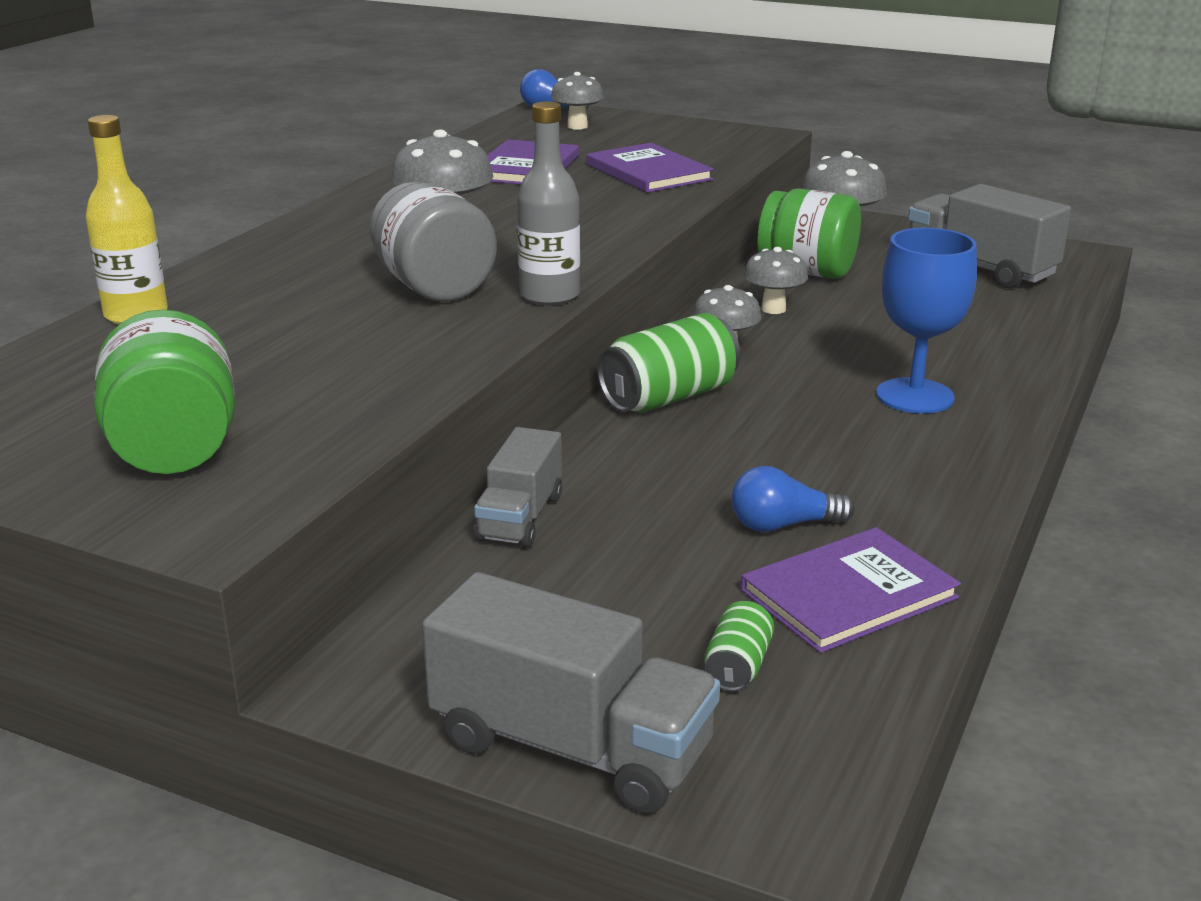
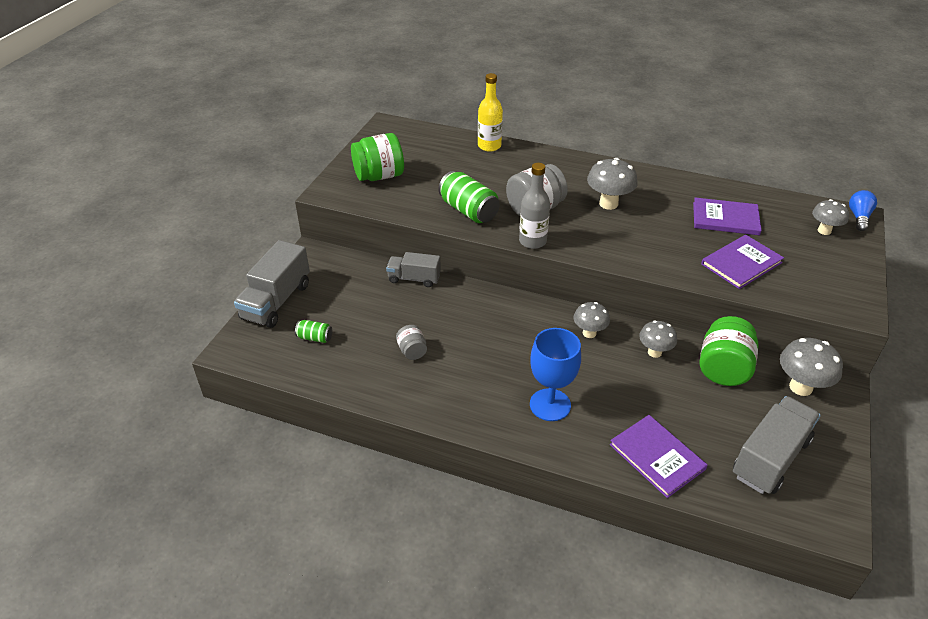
camera: 85 degrees right, 15 degrees up
green can [597,313,740,413] -> green can moved to [438,171,500,223]
blue light bulb [731,466,855,532] -> grey jar [396,325,427,360]
purple book [741,527,961,653] -> purple book moved to [610,415,708,498]

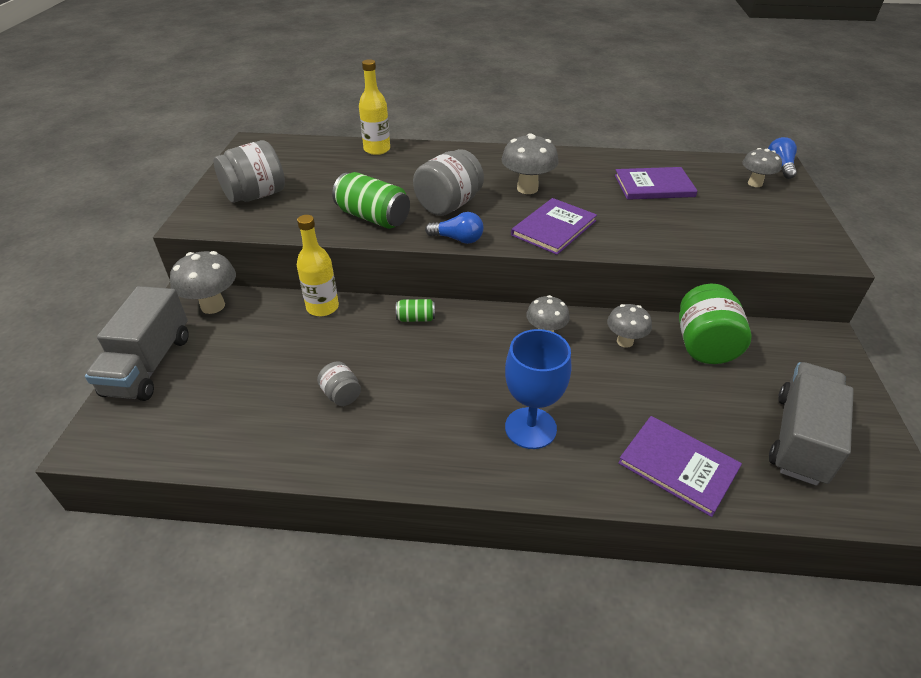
camera: 15 degrees left, 0 degrees up
green can [295,320,332,343] -> green can moved to [396,299,435,322]
green jar [351,133,404,181] -> grey jar [213,140,285,203]
grey truck [386,252,441,287] -> yellow bottle [297,215,339,316]
grey bottle [519,163,550,249] -> blue light bulb [425,212,484,244]
purple book [701,235,784,289] -> purple book moved to [511,198,597,255]
grey mushroom [780,338,843,396] -> grey mushroom moved to [170,251,236,314]

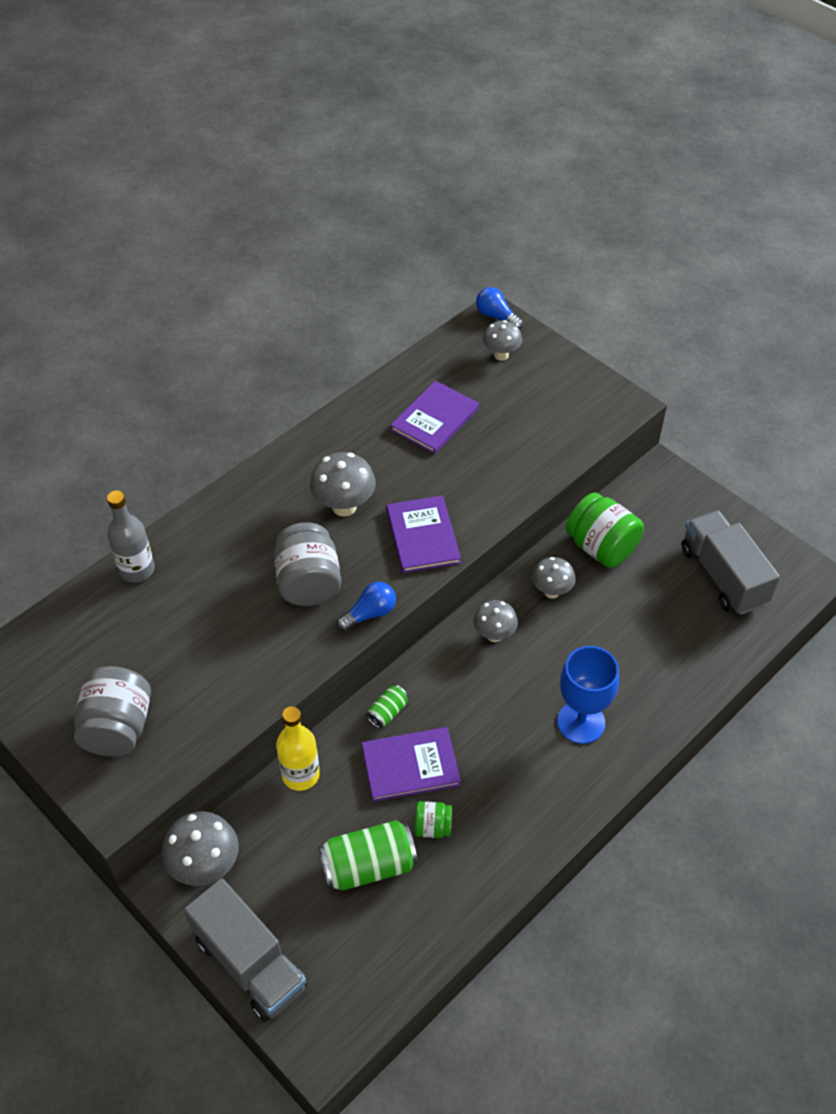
camera: 50 degrees left, 10 degrees up
grey jar [317,361,361,406] -> green jar [414,801,452,838]
green can [332,172,410,229] -> green can moved to [319,820,417,890]
yellow bottle [359,59,390,155] -> grey bottle [107,491,155,583]
purple book [618,416,742,517] -> purple book moved to [362,727,461,802]

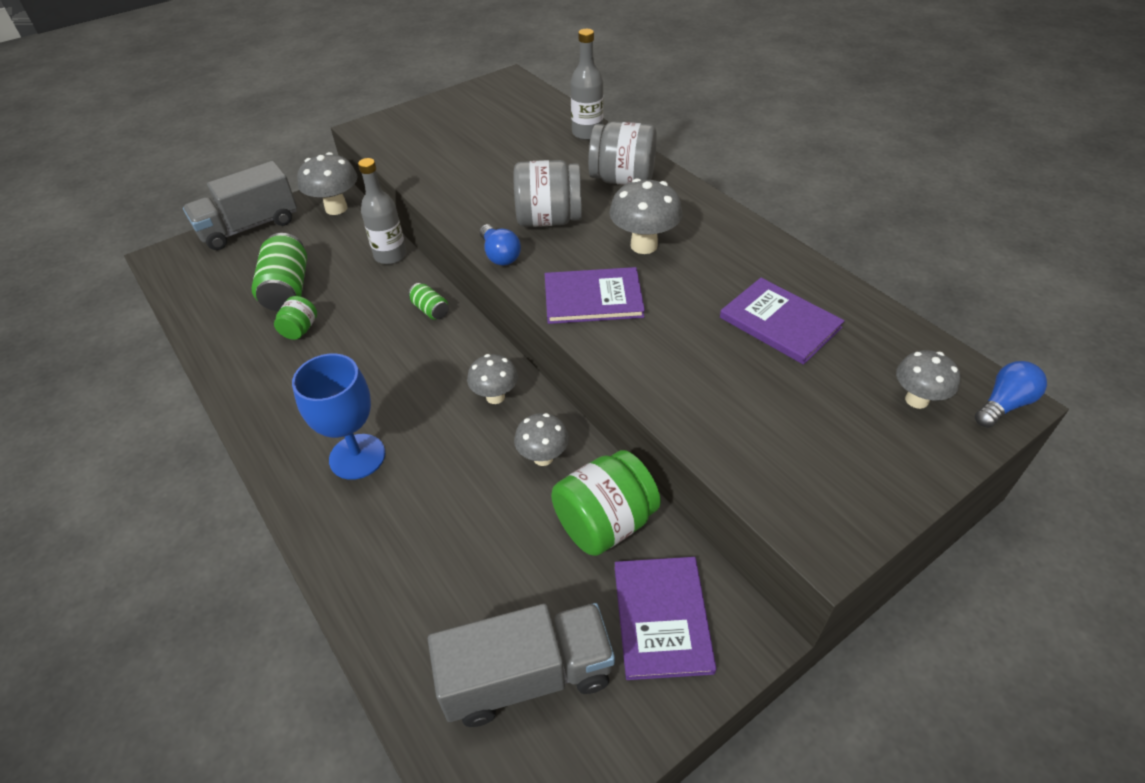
camera: 100 degrees right, 5 degrees down
grey jar [74,666,151,757] -> grey jar moved to [588,121,657,185]
yellow bottle [276,706,320,791] -> grey bottle [358,158,407,264]
purple book [362,727,461,802] -> purple book moved to [615,557,717,680]

